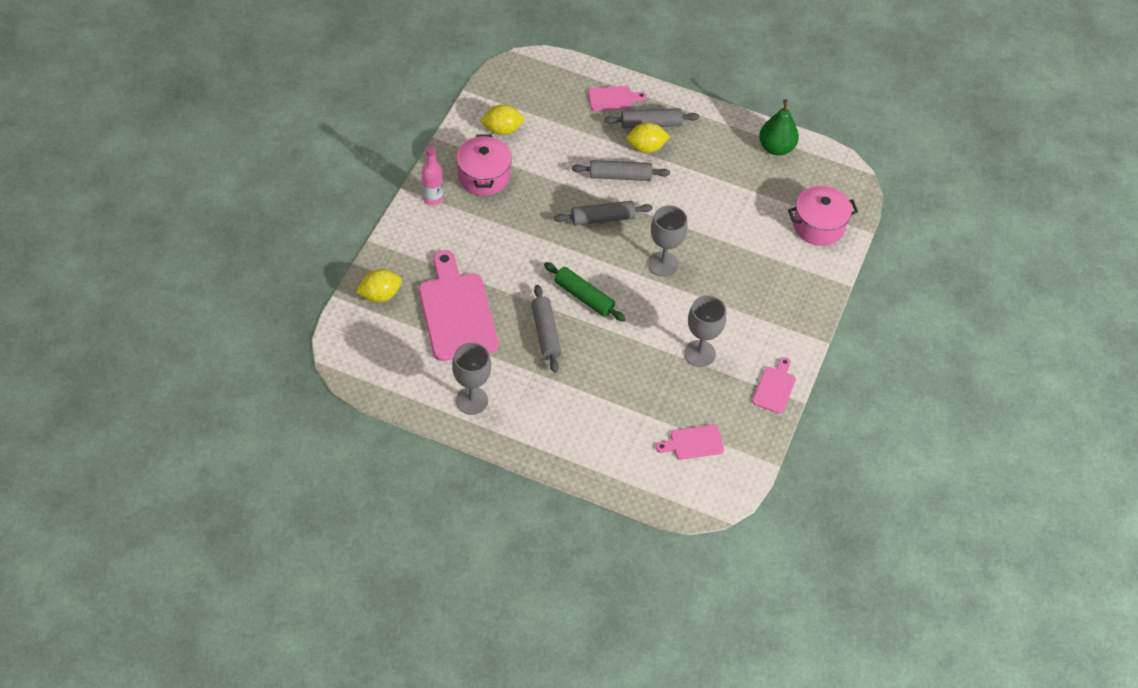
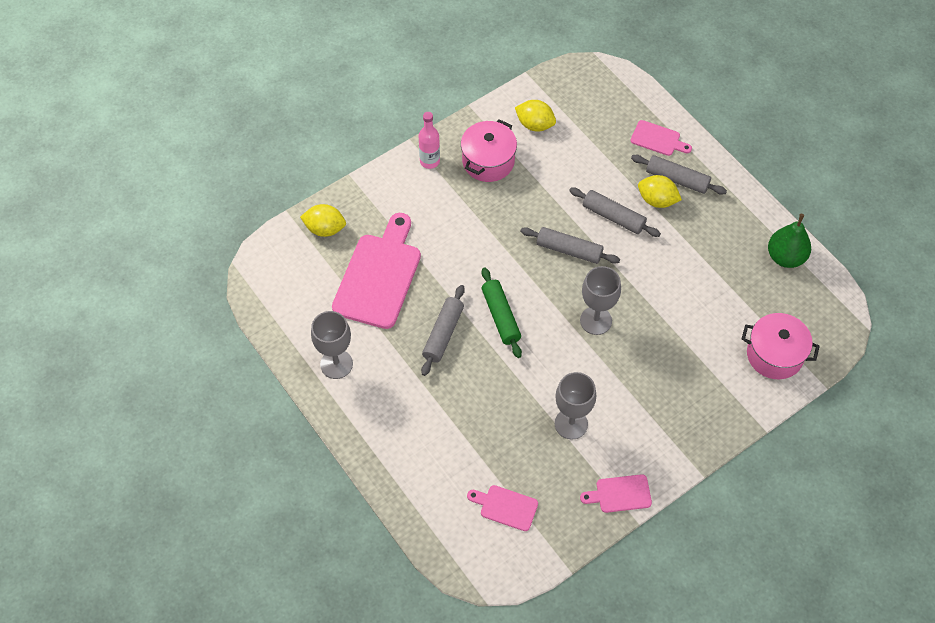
camera: 35 degrees right, 5 degrees up
pink cutting board [752,357,796,414] -> pink cutting board turned 150 degrees counterclockwise [580,474,652,513]

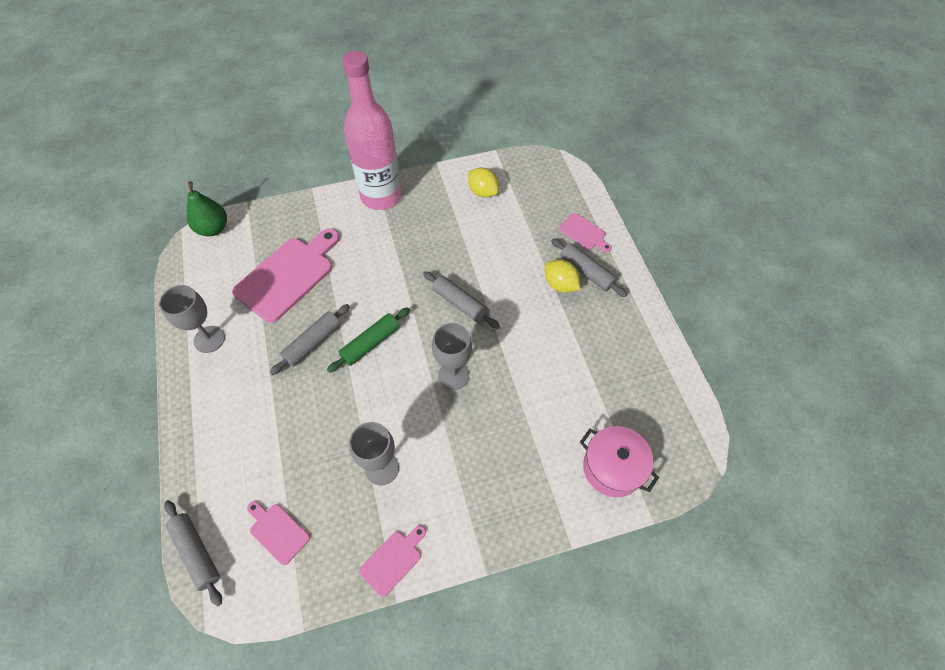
camera: 20 degrees right, 0 degrees up
yellow lemon [300,204,346,237] -> none
pink bottle [419,112,440,169] -> pink bottle [342,50,402,210], size x2.35
pink pot [461,119,517,182] -> none
green rolling pin [481,267,522,358] -> green rolling pin turned 45 degrees clockwise [327,307,410,373]
grey rolling pin [569,188,661,237] -> grey rolling pin moved to [164,500,222,606]
pink cutting board [580,474,652,513] -> pink cutting board turned 120 degrees clockwise [359,525,426,597]
green pear [768,214,811,268] -> green pear moved to [187,181,227,236]

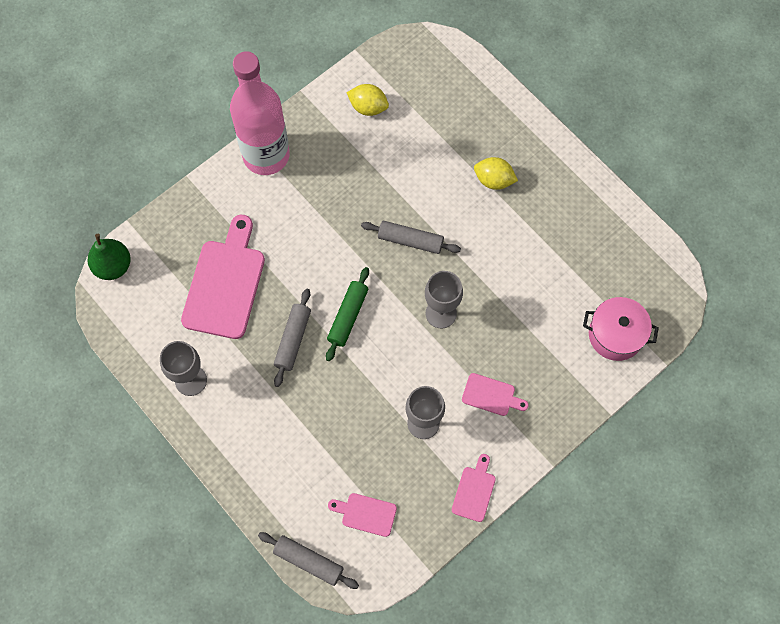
camera: 25 degrees left, 10 degrees up
grey rolling pin [551,238,627,297] -> none
pink cutting board [559,213,612,252] -> pink cutting board moved to [462,373,529,416]

